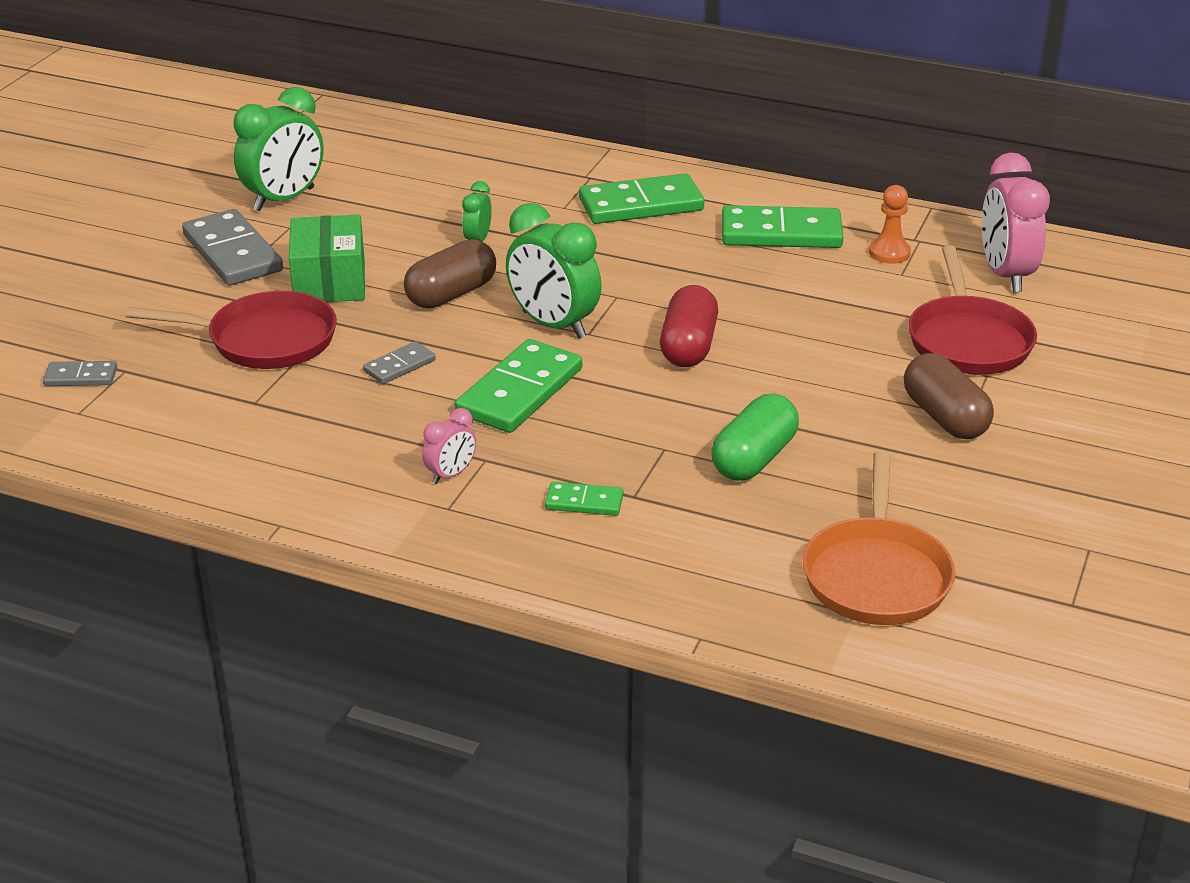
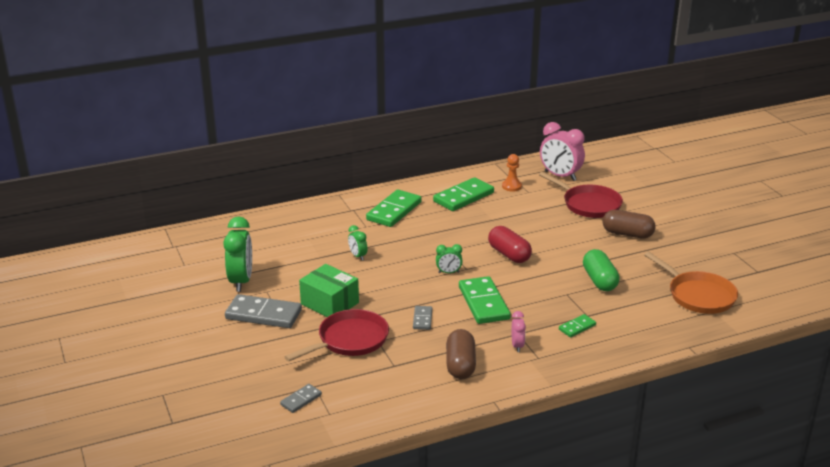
camera: 45 degrees left, 5 degrees down
brown capsule [404,239,496,308] -> brown capsule moved to [446,329,476,379]
green clock [506,203,602,338] -> green clock [436,244,463,273], size x0.51

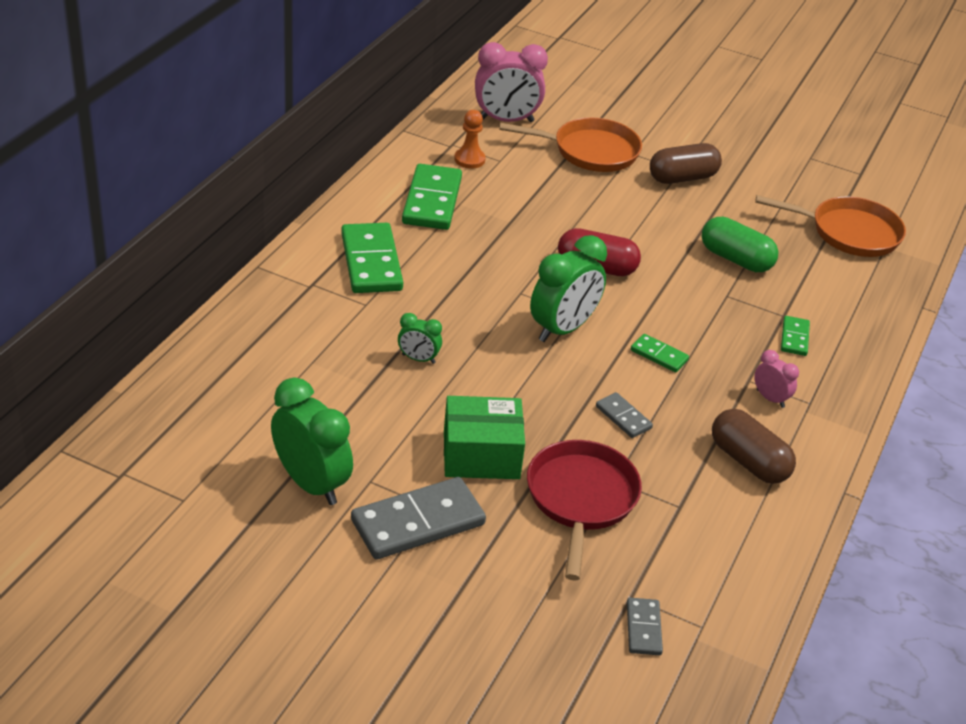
camera: 45 degrees left, 10 degrees up
green clock [436,244,463,273] -> green clock [530,235,607,342], size x1.98
green domino [459,276,511,324] -> green domino [631,334,689,372], size x0.50
red pan [539,172,623,218] -> orange pan [499,118,642,172]

